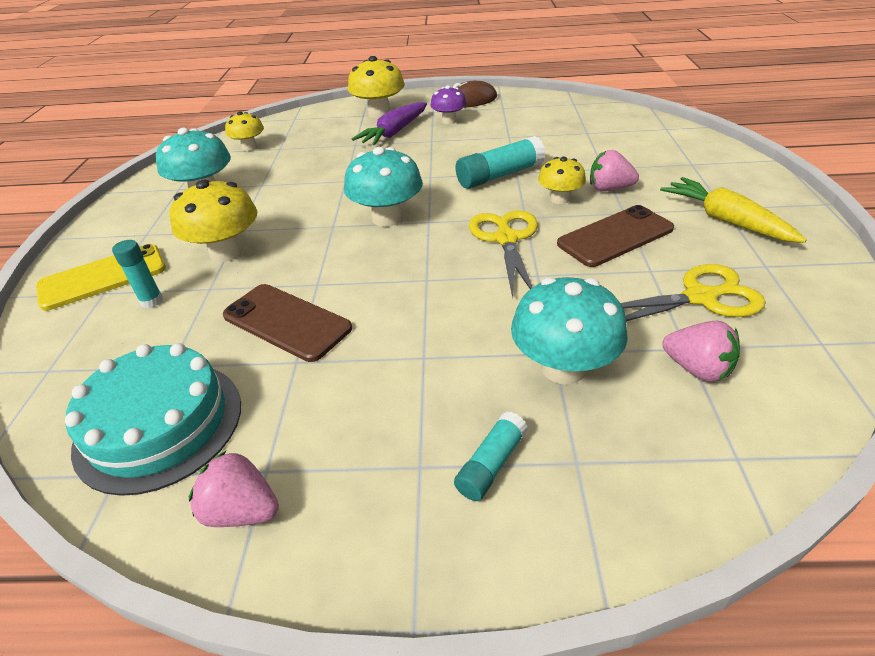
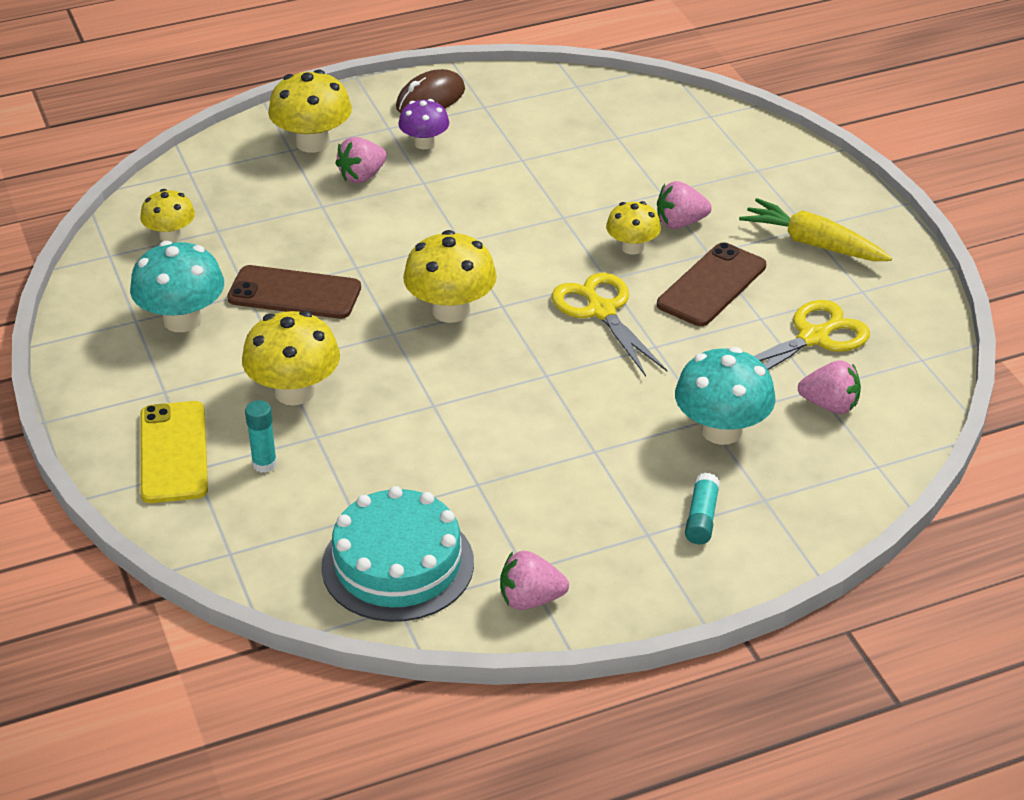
camera: 25 degrees left, 0 degrees up
yellow phone [36,244,166,311] -> yellow phone turned 45 degrees counterclockwise [140,401,208,503]
brown phone [223,284,352,362] -> brown phone moved to [227,265,361,319]
turquoise mushroom [344,147,423,227] -> yellow mushroom [403,230,497,323]
purple carrot [352,102,427,146] -> pink strawberry [335,137,387,183]
turquoise glue stick [455,136,545,189] -> none

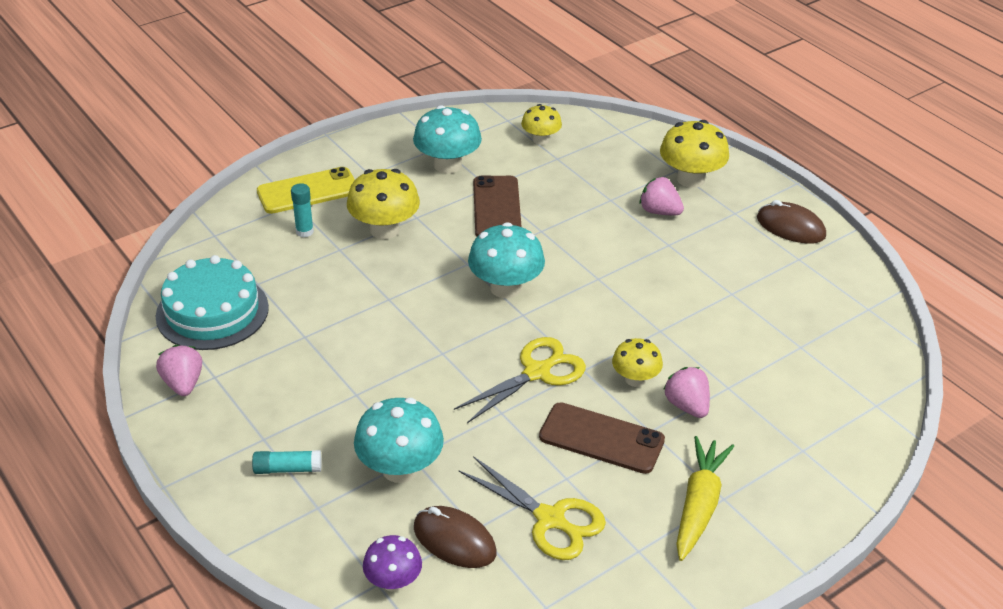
camera: 75 degrees right, 0 degrees up
purple mushroom [398,99,449,149] -> purple mushroom moved to [363,535,422,592]
yellow mushroom [403,230,497,323] -> turquoise mushroom [468,222,545,298]
pink strawberry [798,360,861,414] -> brown mouse [414,506,496,568]

